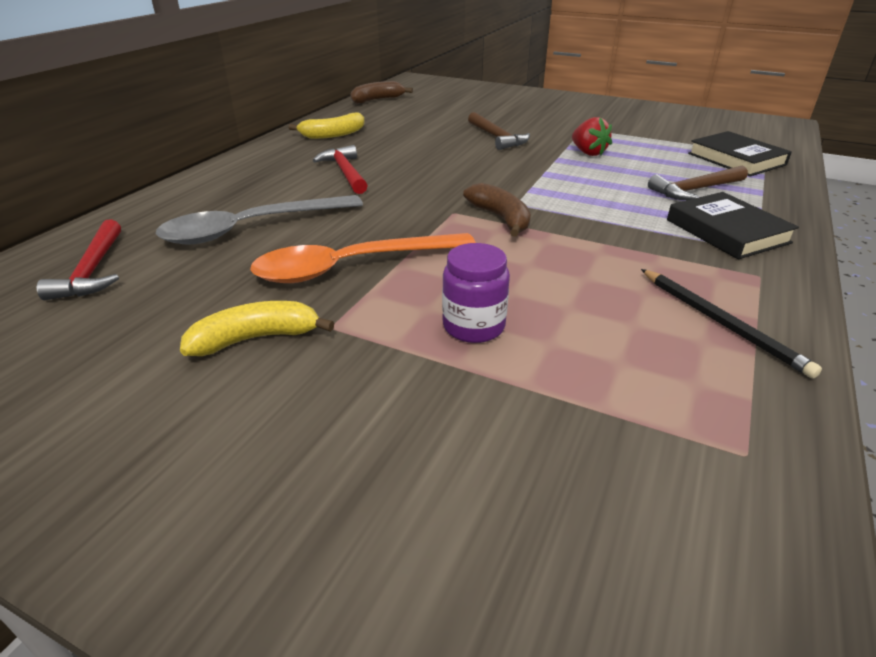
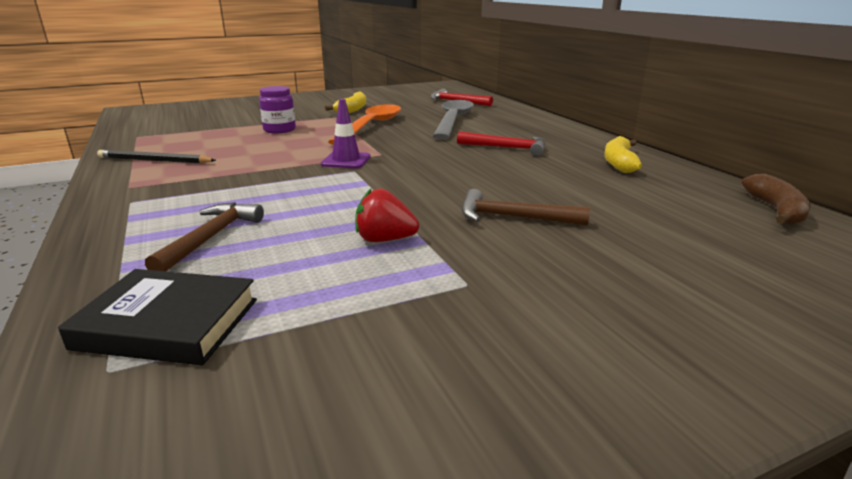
camera: 130 degrees right, 10 degrees down
brown banana [463,183,531,237] -> purple traffic cone [321,99,371,168]
black book [667,192,799,259] -> none

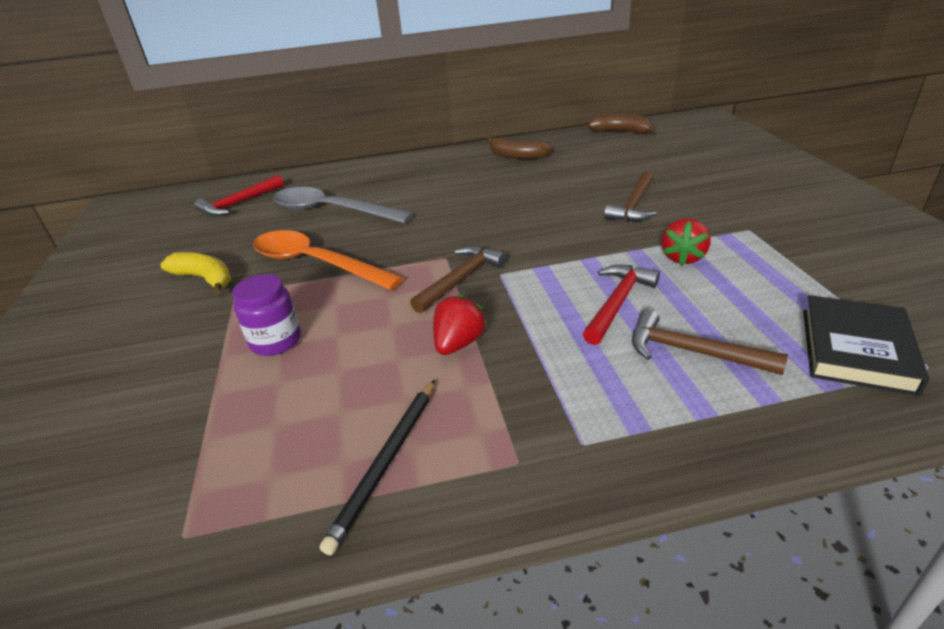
camera: 75 degrees left, 10 degrees up
purple traffic cone [321,99,371,168] -> brown hammer [410,246,507,313]
red hammer [457,131,546,156] -> red hammer moved to [583,265,660,345]
yellow banana [604,136,642,173] -> brown banana [487,137,553,159]
none -> red strawberry [433,294,487,355]

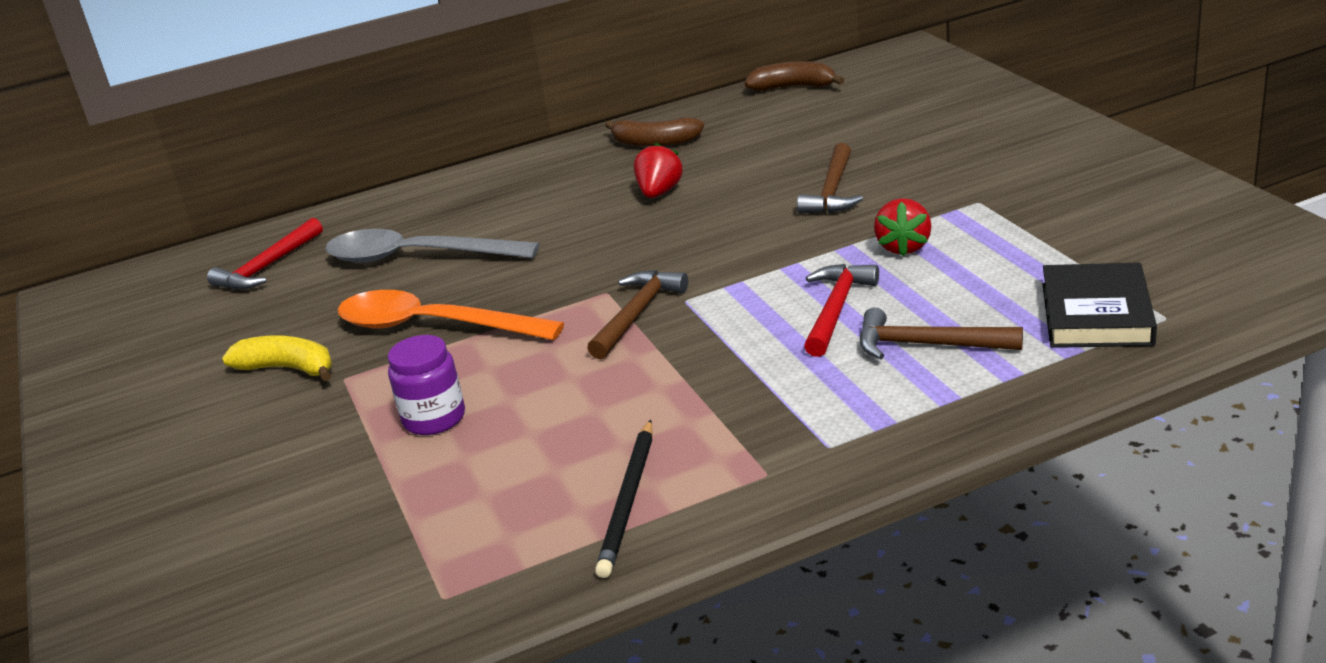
camera: 10 degrees left, 5 degrees down
red strawberry [433,294,487,355] -> red strawberry moved to [634,142,683,198]

